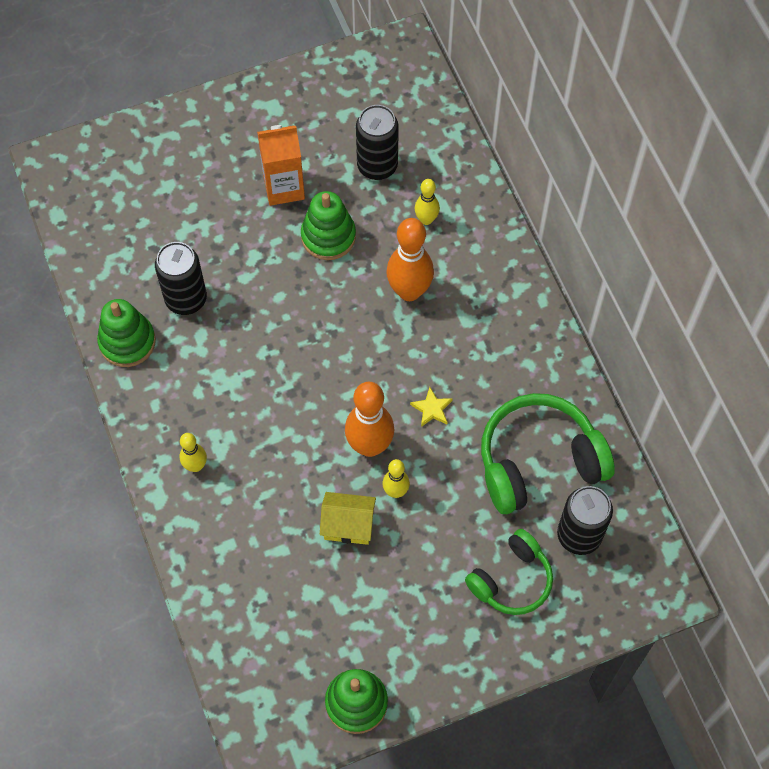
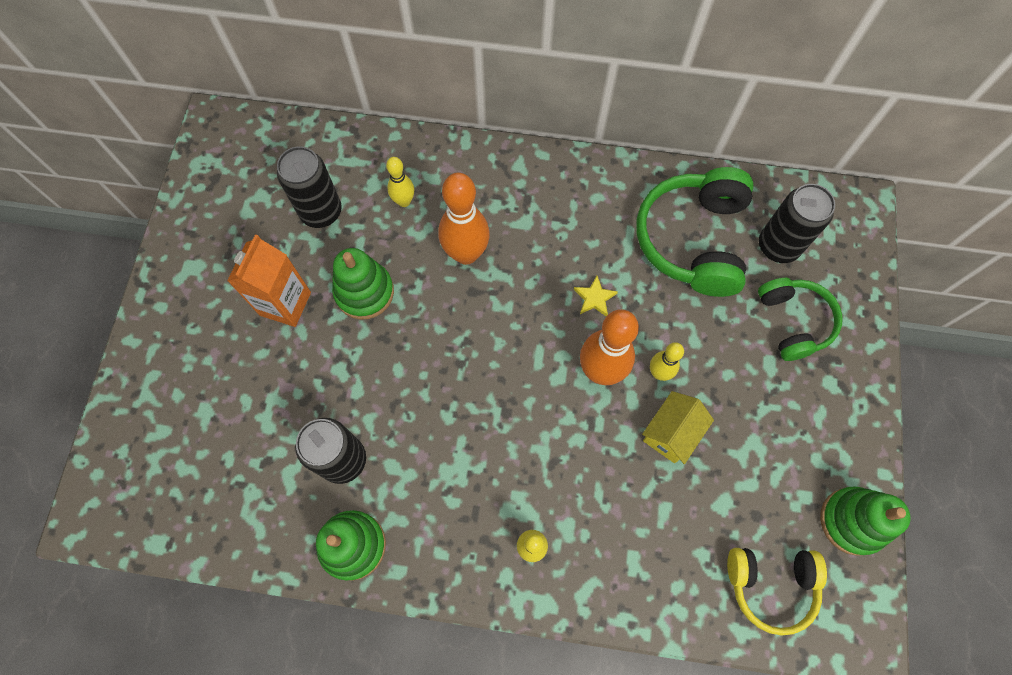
camera: 60 degrees left, 5 degrees up
none -> yellow headphones [727,548,827,636]

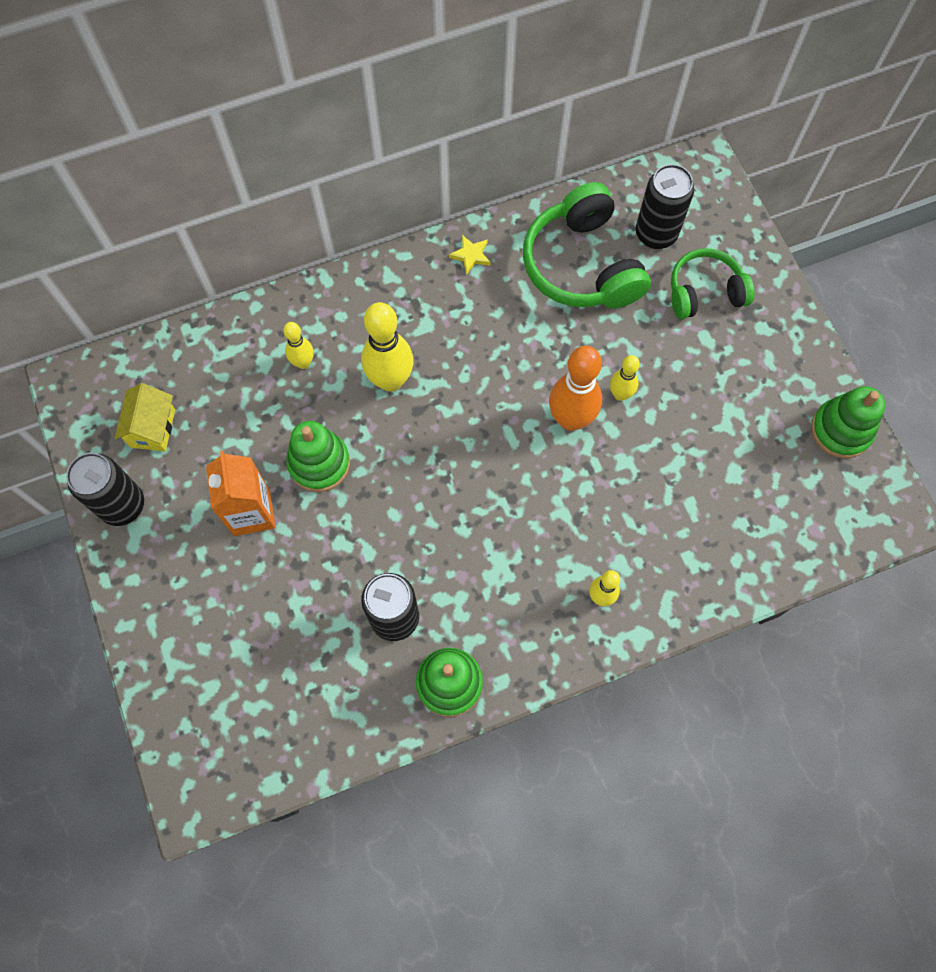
camera: 30 degrees left, 0 degrees up
black can [277,146,342,228] -> black can moved to [66,453,144,526]
orange bowling pin [438,173,490,265] -> yellow bowling pin [361,302,414,392]
yellow star [574,276,618,316] -> yellow star moved to [449,235,490,275]
yellow house [642,391,714,464] -> yellow house moved to [115,383,175,451]
yellow headphones [727,548,827,636] -> none
green headphones [758,278,843,361] -> green headphones turned 60 degrees counterclockwise [671,248,754,319]

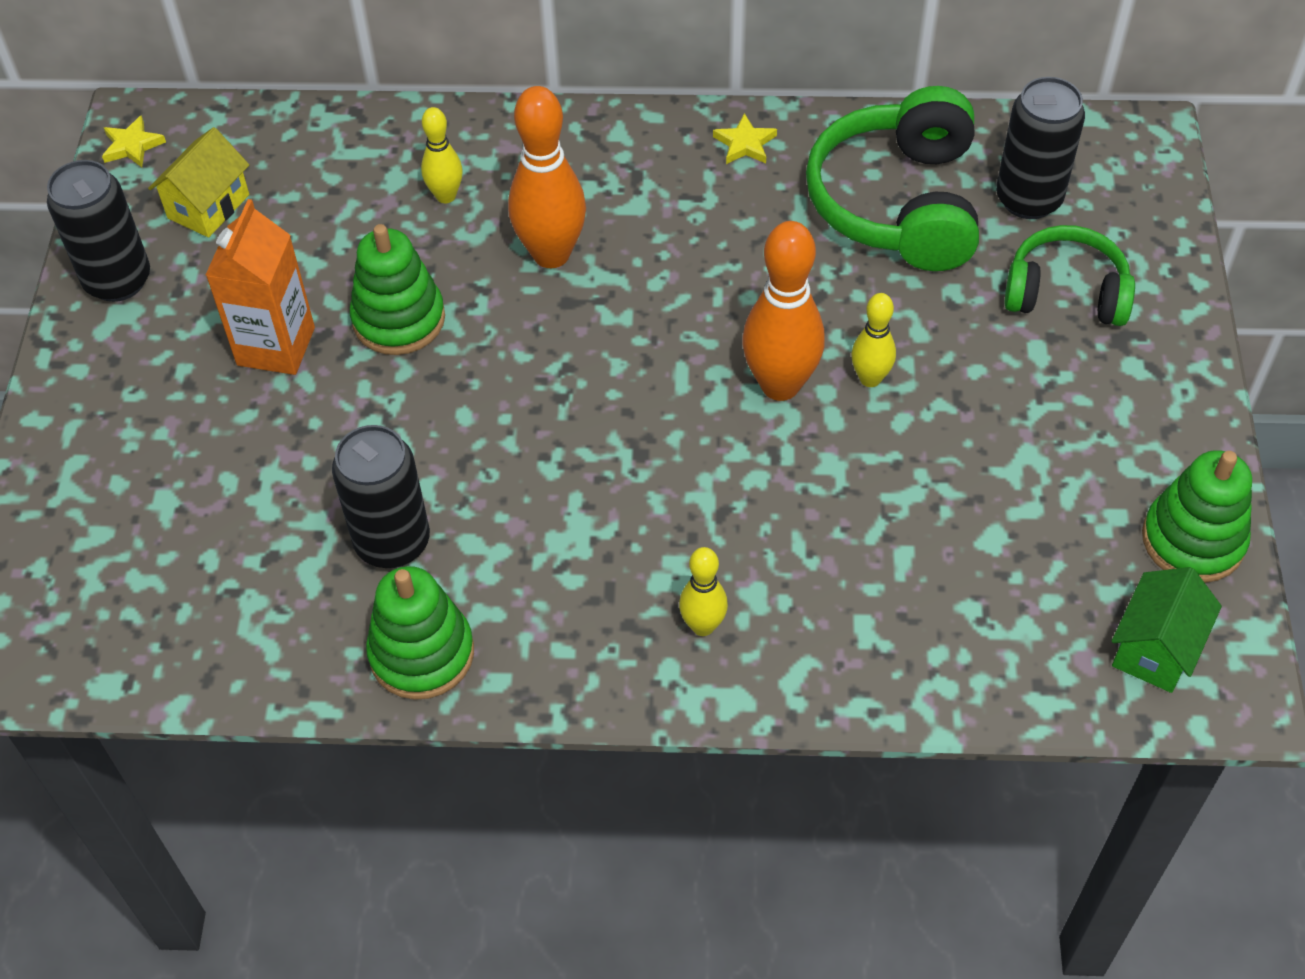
camera: 25 degrees right, 15 degrees down
yellow bowling pin [361,302,414,392] -> orange bowling pin [508,86,586,268]
none -> yellow star [102,115,166,167]
none -> green house [1112,567,1222,693]

